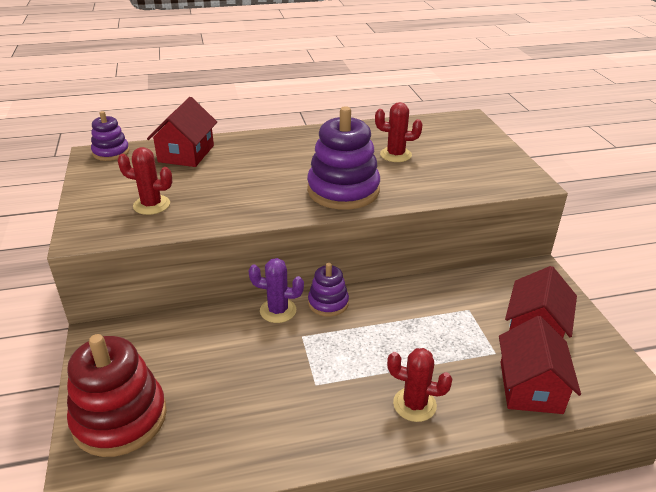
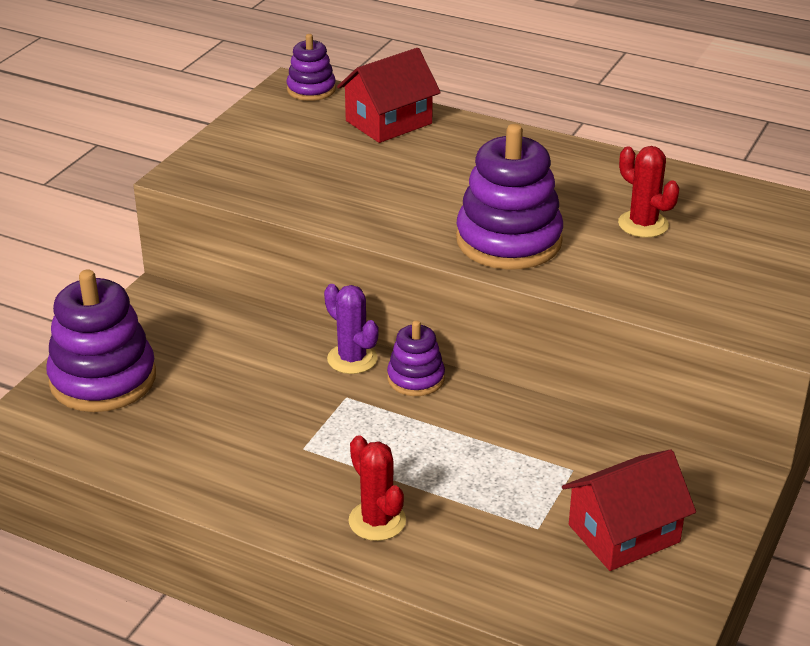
camera: 40 degrees right, 0 degrees up
red stacking toy [67,334,167,457] -> purple stacking toy [46,270,156,412]
red cactus [117,147,172,215] -> none
red house [499,316,581,414] -> none

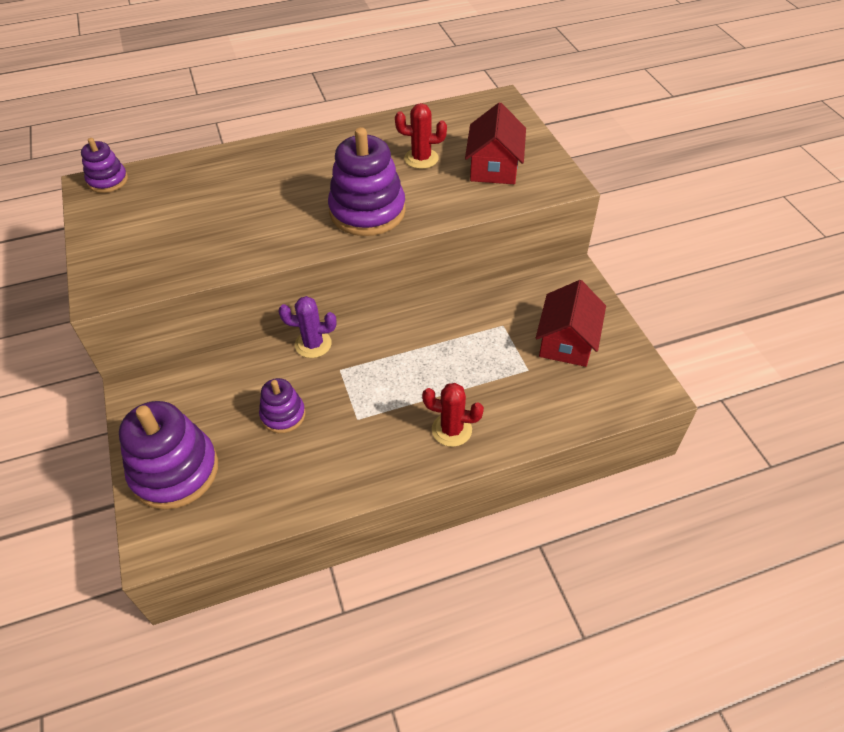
camera: 45 degrees left, 15 degrees up
red house [337,48,441,143] -> red house moved to [465,103,526,184]
purple stacking toy [387,320,445,396] -> purple stacking toy moved to [259,378,305,433]

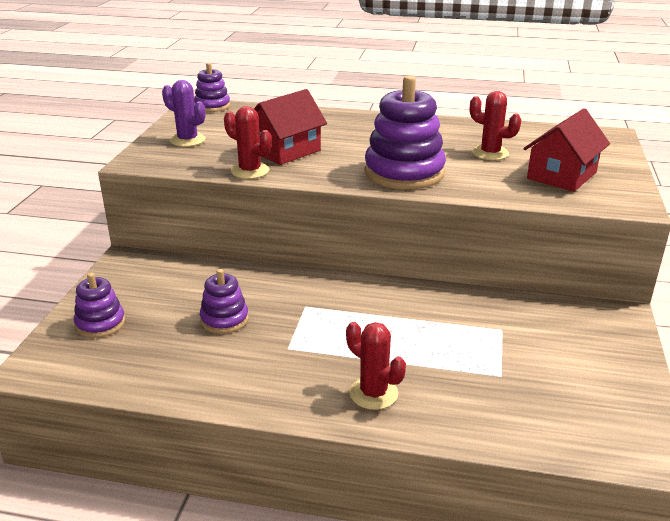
camera: 30 degrees right, 20 degrees down
purple stacking toy [119,401,218,510] -> purple stacking toy [74,273,125,338], size x0.54
purple cactus [278,296,337,358] -> purple cactus moved to [162,80,206,147]
red house [536,280,606,367] -> red house moved to [254,89,327,165]
none -> red cactus [224,106,272,179]

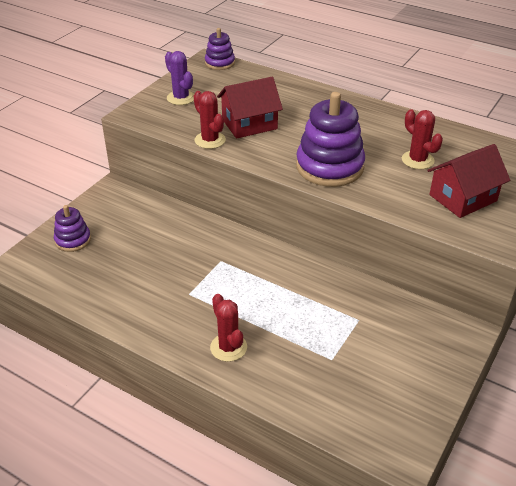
camera: 20 degrees right, 10 degrees up
purple stacking toy [200,269,249,334] -> none

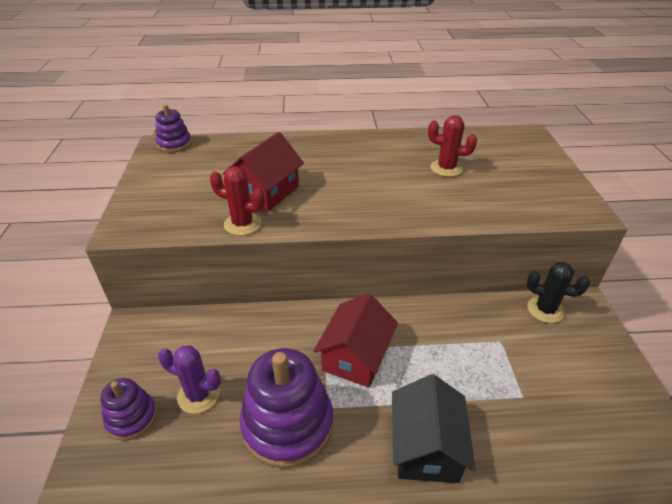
camera: 35 degrees left, 0 degrees up
purple cactus [165,51,194,105] -> purple cactus moved to [158,346,221,414]
red cactus [210,294,247,362] -> black house [392,374,476,483]
purple stacking toy [296,92,365,187] -> purple stacking toy moved to [240,348,333,468]
red house [427,144,510,218] -> red house moved to [313,293,398,388]
none -> black cactus [527,262,590,323]

